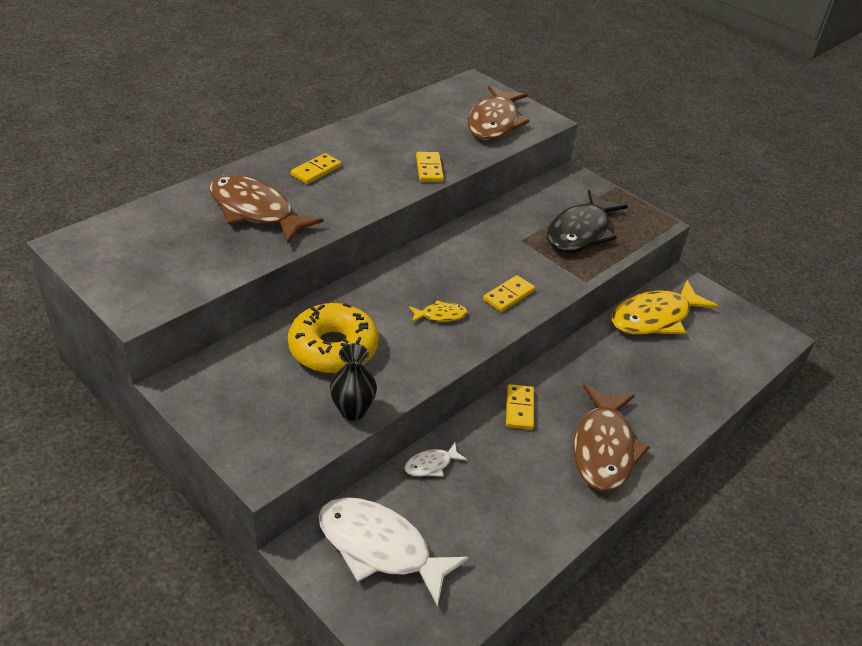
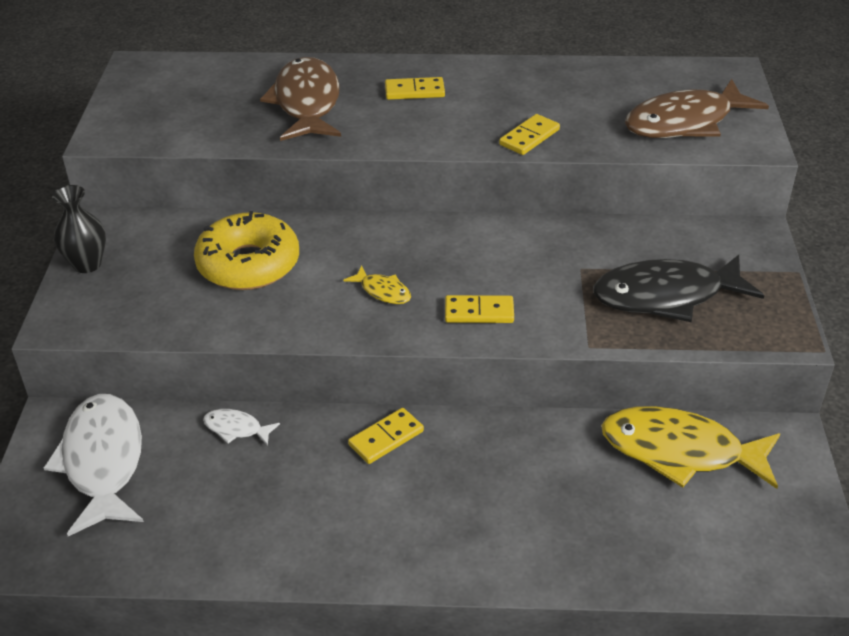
camera: 50 degrees right, 0 degrees up
black vase [330,343,377,420] -> black vase moved to [52,185,106,273]
brown fish [574,385,650,491] -> none

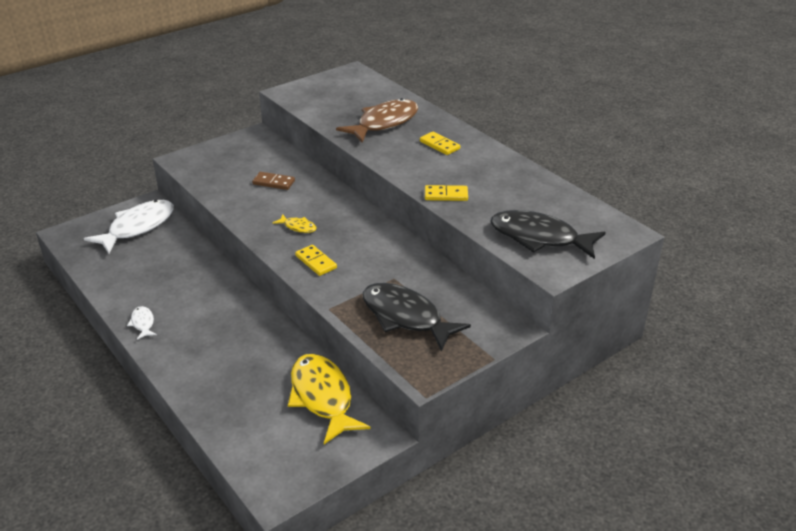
camera: 50 degrees right, 5 degrees down
black vase [52,185,106,273] -> none
yellow donut [194,211,299,290] -> brown domino [252,172,295,190]
white fish [203,409,280,446] -> white fish moved to [127,306,157,340]
yellow fish [343,266,411,304] -> yellow fish turned 60 degrees counterclockwise [273,214,317,233]
yellow domino [348,408,424,464] -> none
brown fish [625,79,769,138] -> black fish [491,210,606,259]

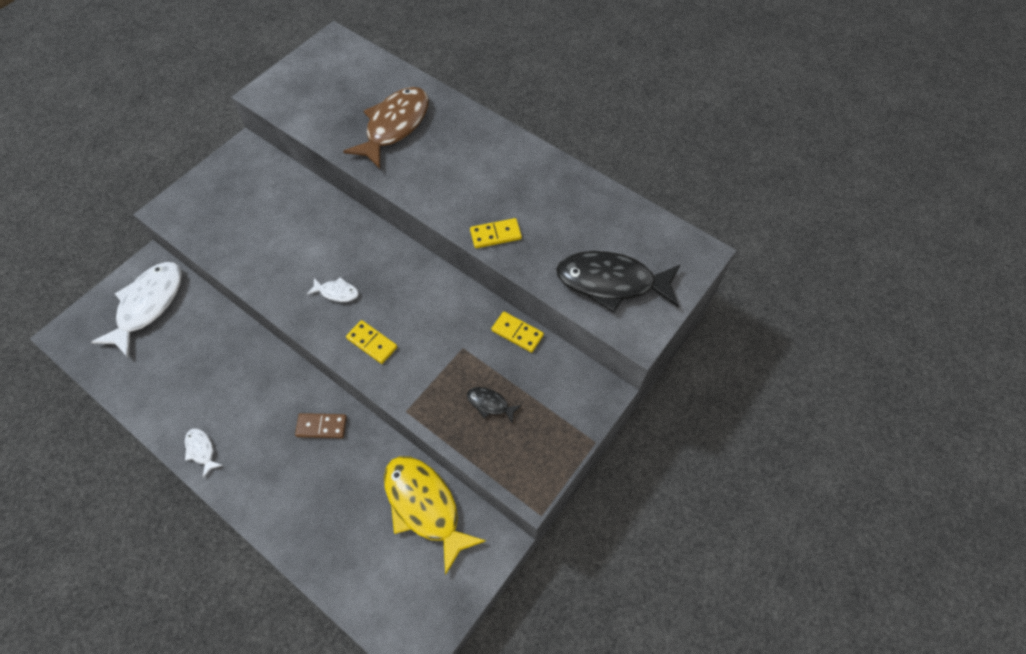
camera: 15 degrees left, 25 degrees up
brown domino [252,172,295,190] -> brown domino moved to [295,413,347,438]
yellow fish [273,214,317,233] -> white fish [307,277,359,302]
black fish [363,283,471,351] -> black fish [467,387,522,424], size x0.45
yellow domino [420,132,460,155] -> yellow domino moved to [491,312,544,353]

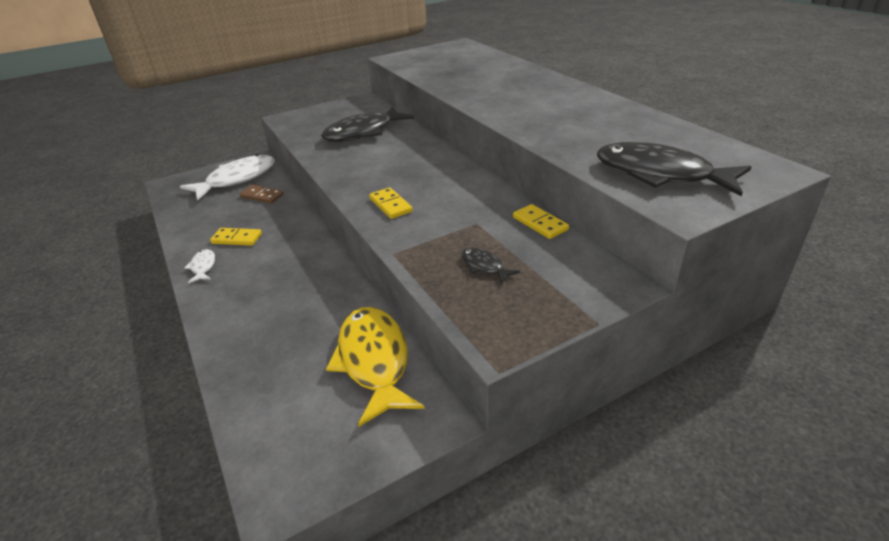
camera: 25 degrees right, 25 degrees down
brown domino [295,413,347,438] -> brown domino moved to [240,185,284,203]
white fish [307,277,359,302] -> none
brown fish [343,87,429,169] -> none
yellow domino [470,218,522,248] -> yellow domino moved to [210,228,262,246]
none -> black fish [321,107,414,142]

